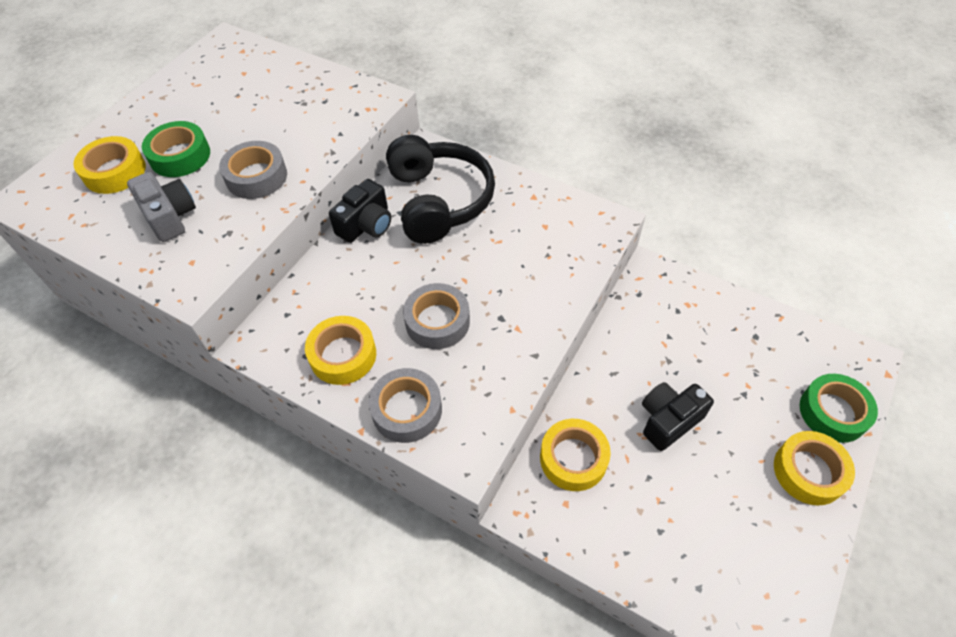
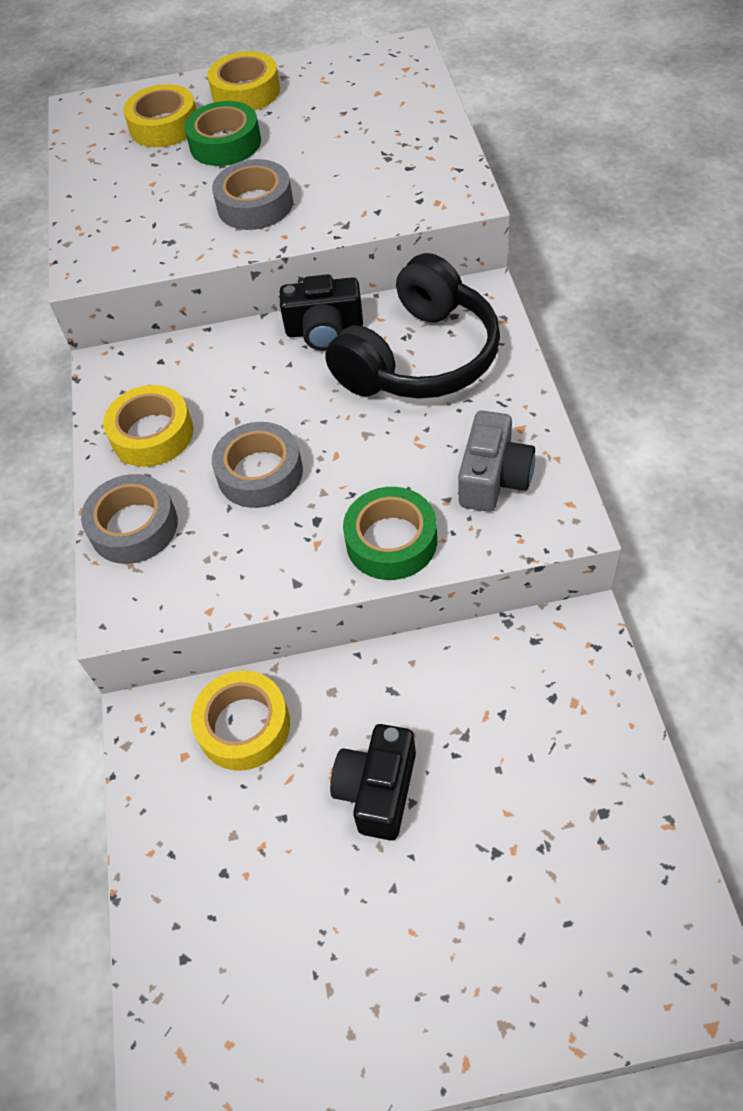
camera: 55 degrees right, 0 degrees up
grey camera [127,172,196,242] -> grey camera moved to [458,411,535,512]
black camera [642,382,714,451] -> black camera turned 90 degrees counterclockwise [330,724,416,841]
yellow tape [774,431,855,505] -> yellow tape moved to [207,51,280,110]
green tape [799,374,878,443] -> green tape moved to [343,487,437,580]

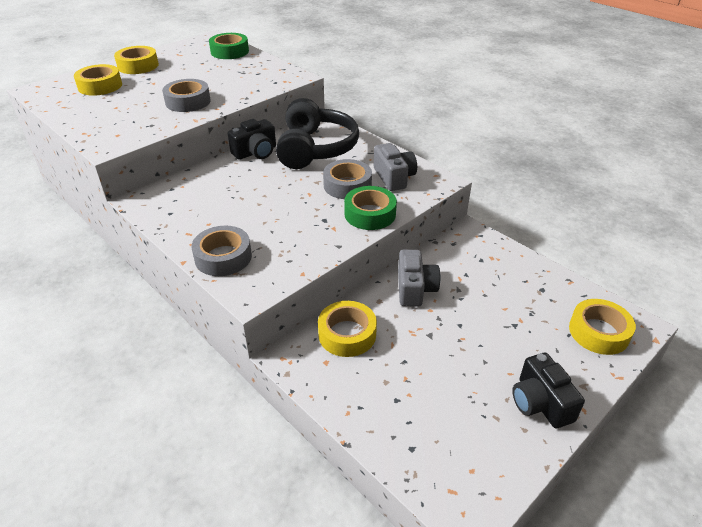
camera: 40 degrees left, 15 degrees down
yellow tape [103,385,193,467] -> yellow tape moved to [569,299,636,355]
green tape [184,101,261,166] -> green tape moved to [209,33,249,59]
grey tape [212,422,303,508] -> grey tape moved to [323,159,372,199]
black camera [330,724,416,841] -> black camera moved to [512,353,585,428]
none -> grey camera [398,250,440,307]

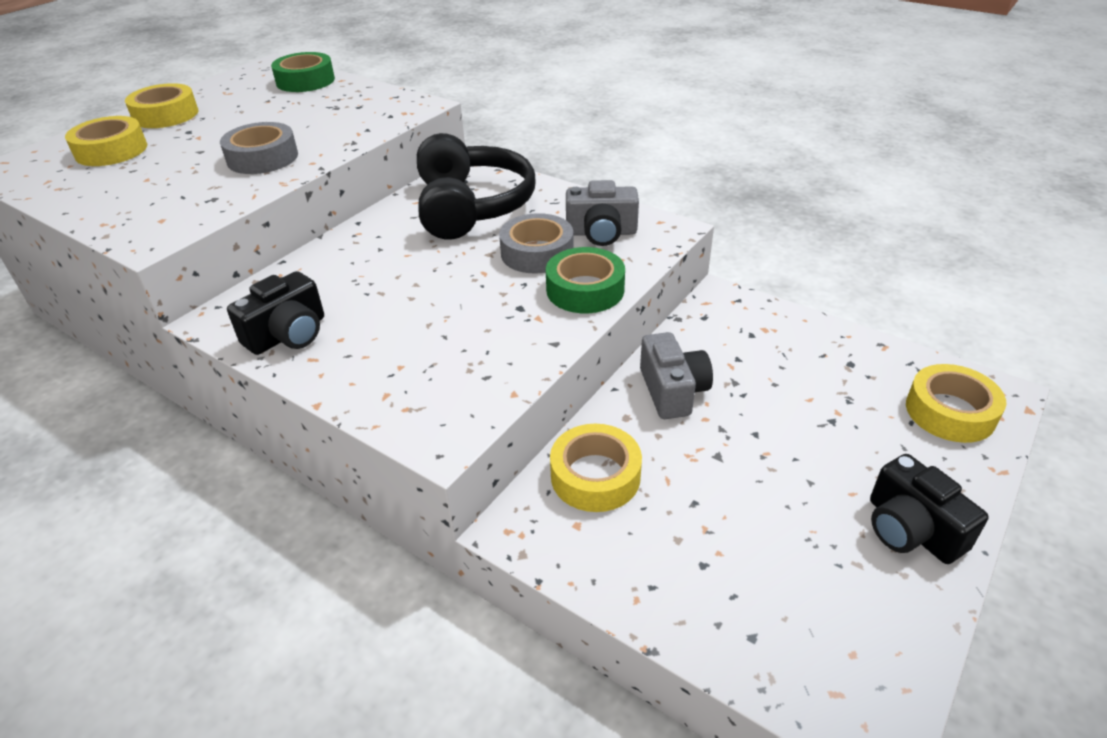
camera: 10 degrees left, 0 degrees up
grey tape [191,226,252,276] -> none
black camera [228,119,276,160] -> black camera moved to [227,271,324,355]
grey camera [374,143,417,191] -> grey camera turned 120 degrees clockwise [566,180,639,246]

